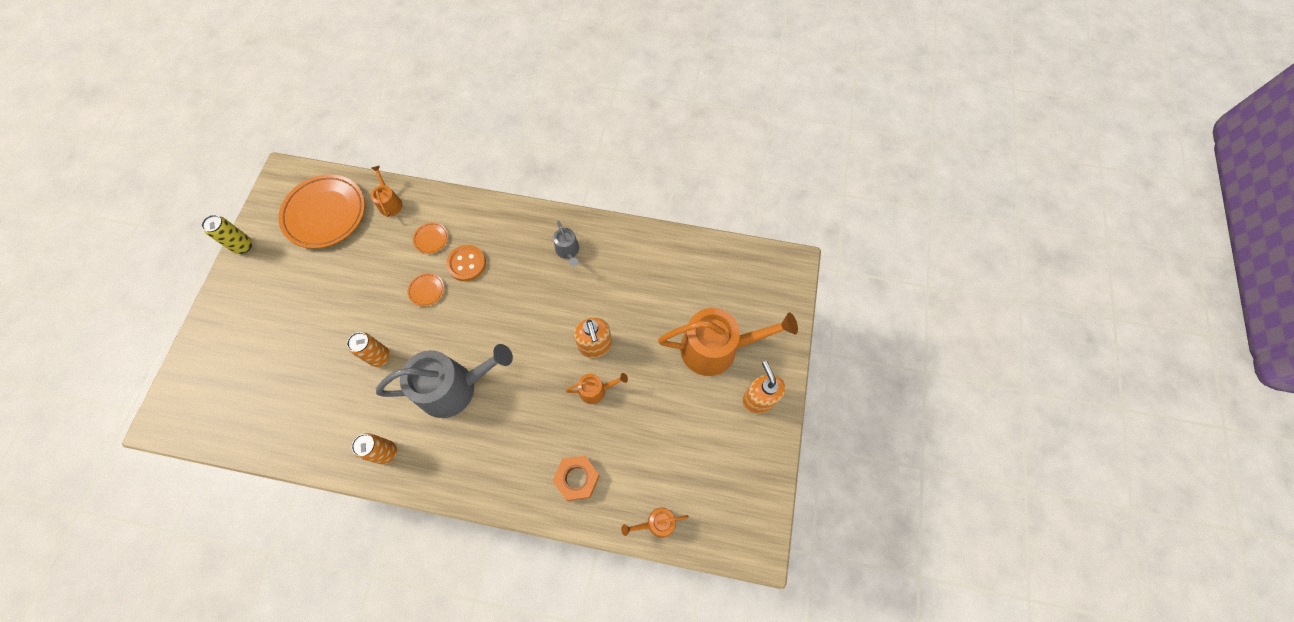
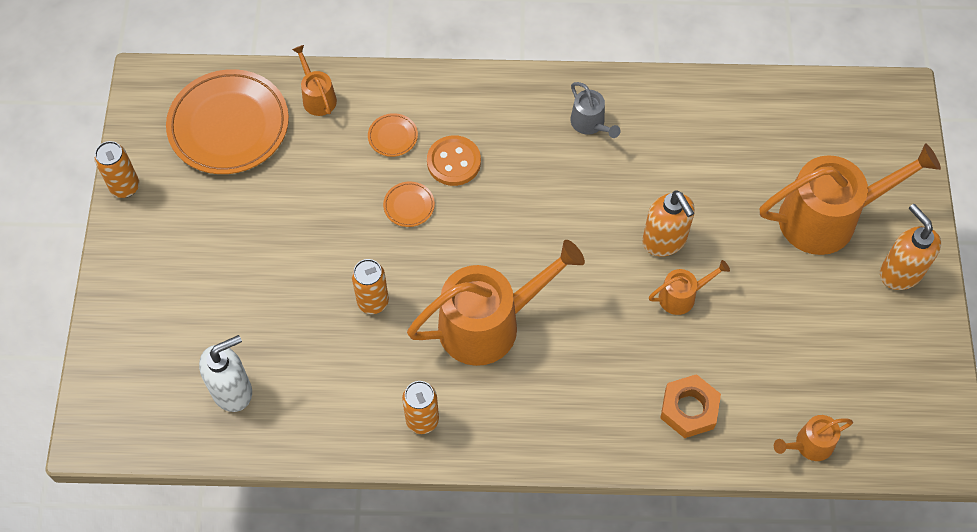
camera: 10 degrees left, 5 degrees down
yellow can [201,215,252,254] -> orange can [95,141,139,198]
grey watering can [376,344,513,418] -> orange watering can [407,240,585,366]
none -> white soap dispenser [199,335,252,412]

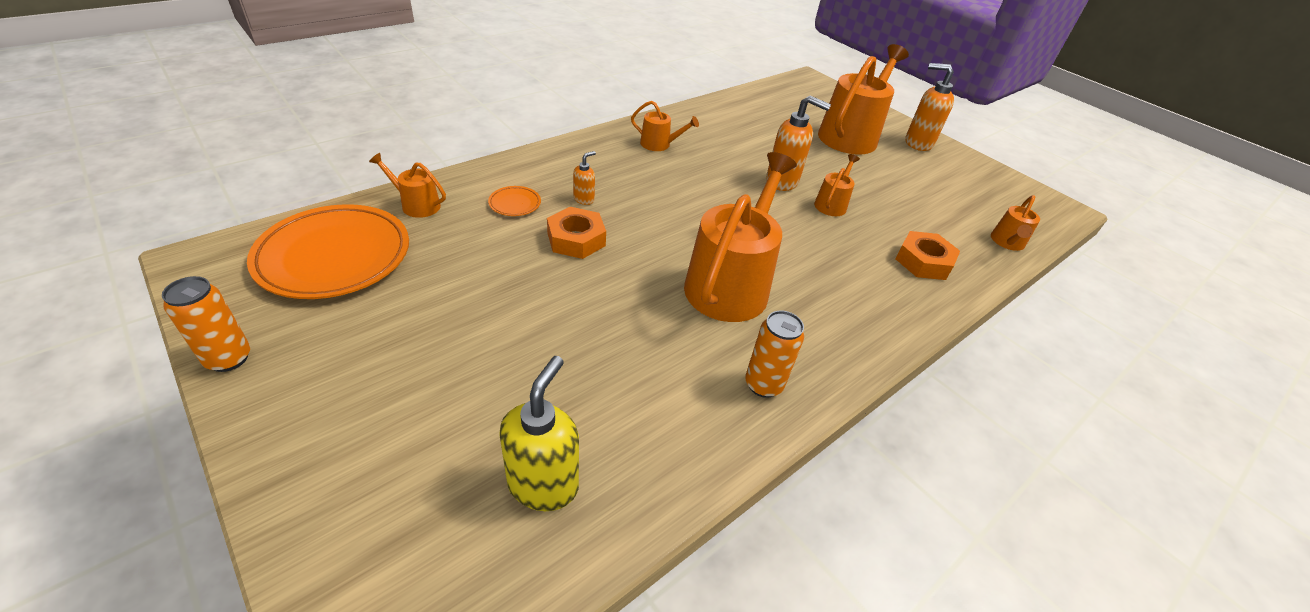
camera: 45 degrees left, 20 degrees down
white soap dispenser [199,335,252,412] -> yellow soap dispenser [499,356,579,511]
orange can [352,259,389,314] -> none
orange plate [383,181,435,227] -> orange nut [547,207,606,259]
orange button [427,135,481,186] -> orange soap dispenser [573,151,596,205]
grey watering can [570,82,620,138] -> orange watering can [631,101,699,151]

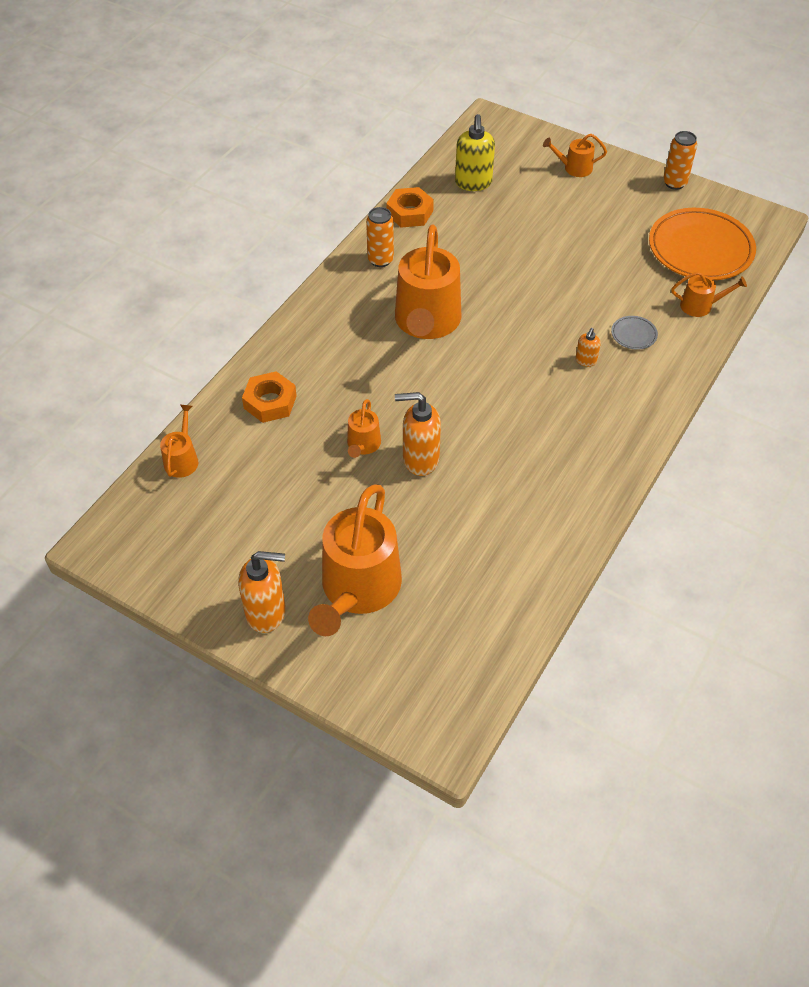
camera: 165 degrees right, 10 degrees up
orange plate [488,186,541,216] -> grey plate [611,316,658,350]
orange nut [547,207,606,259] -> orange nut moved to [386,187,434,227]
orange watering can [631,101,699,151] -> orange watering can moved to [543,134,607,177]

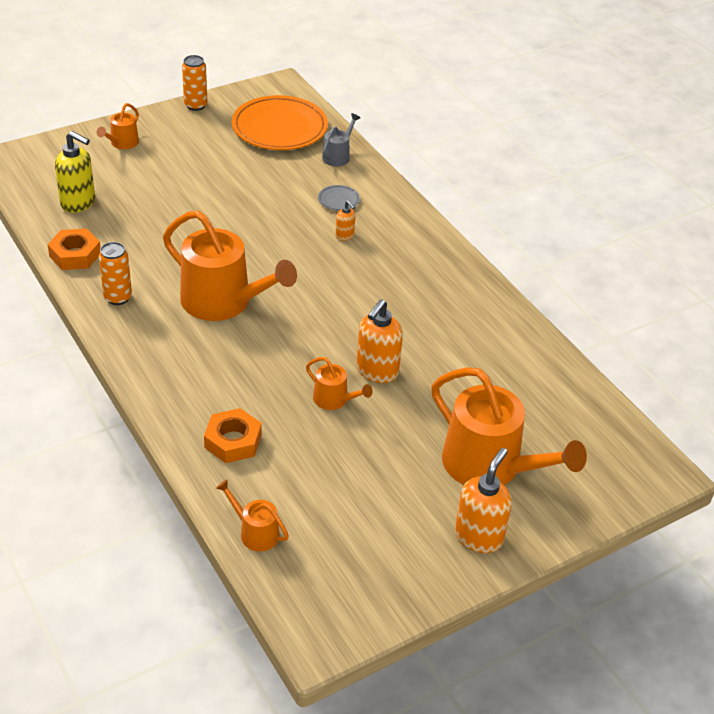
camera: 65 degrees left, 10 degrees down
orange watering can [671,272,747,317] -> grey watering can [322,113,360,166]

